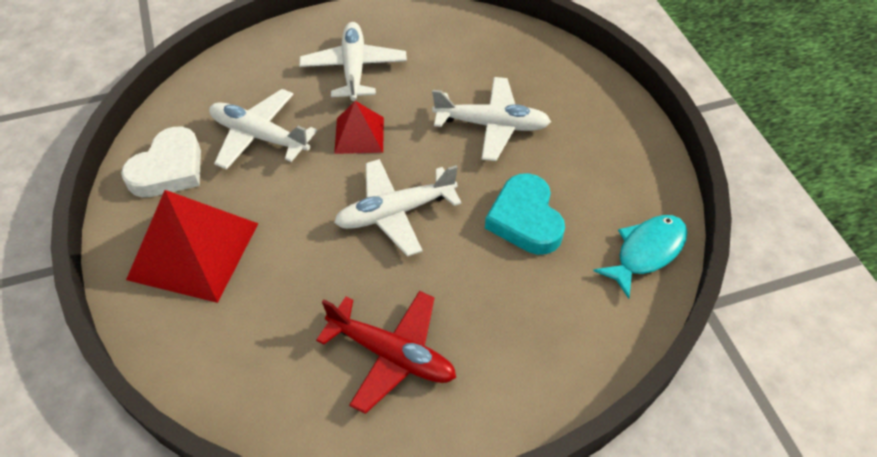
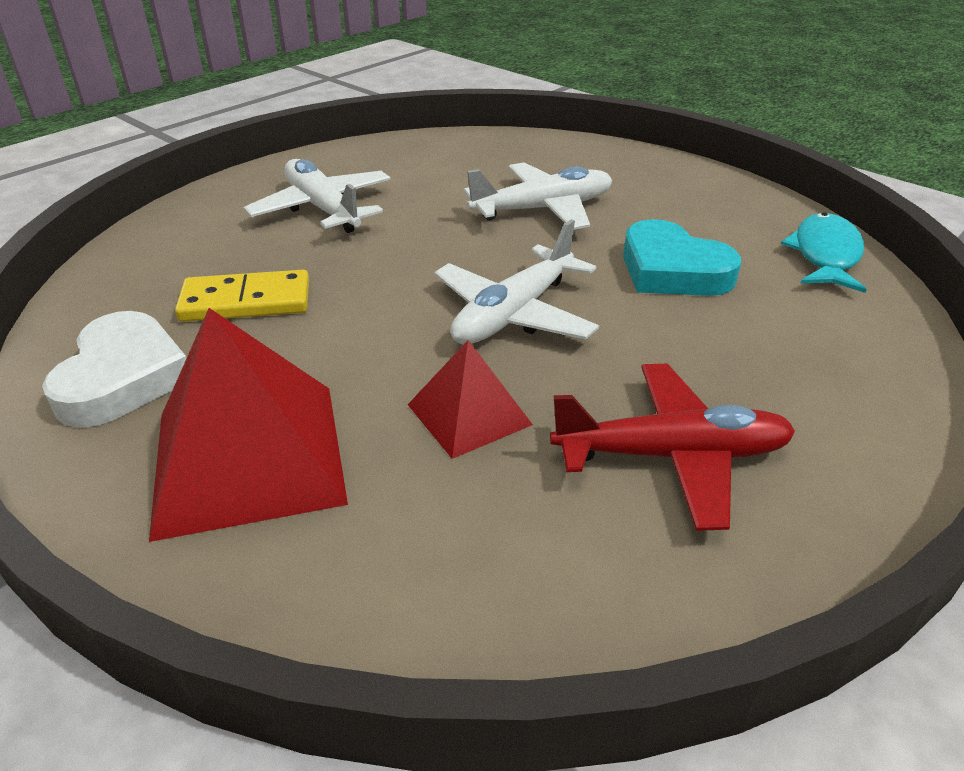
camera: 30 degrees left, 15 degrees down
white plane [209,89,317,170] -> yellow domino [175,270,309,322]
red pyramid [334,101,384,154] -> red pyramid moved to [408,340,533,459]

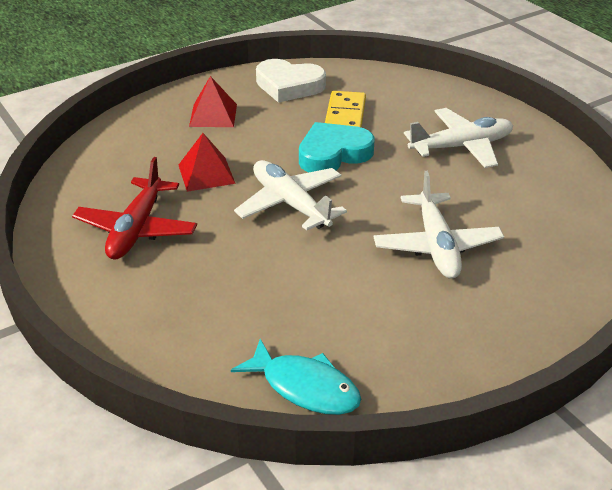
camera: 105 degrees right, 0 degrees up
red pyramid [149,308,348,542] -> red pyramid [189,76,237,127], size x0.55
turquoise heart [623,219,741,296] -> turquoise heart moved to [299,122,374,172]

